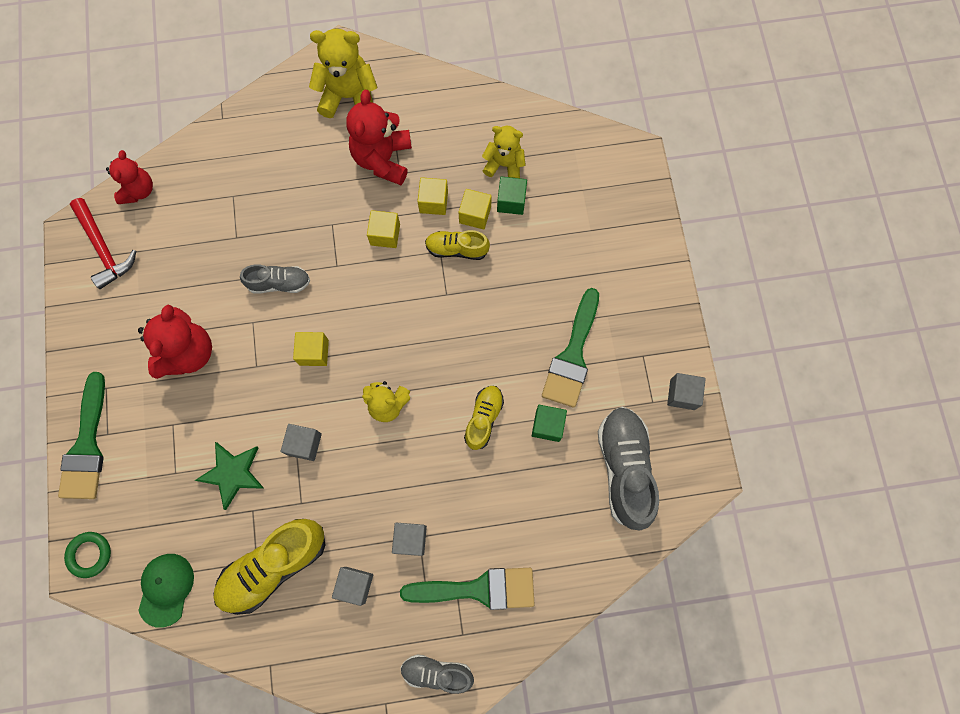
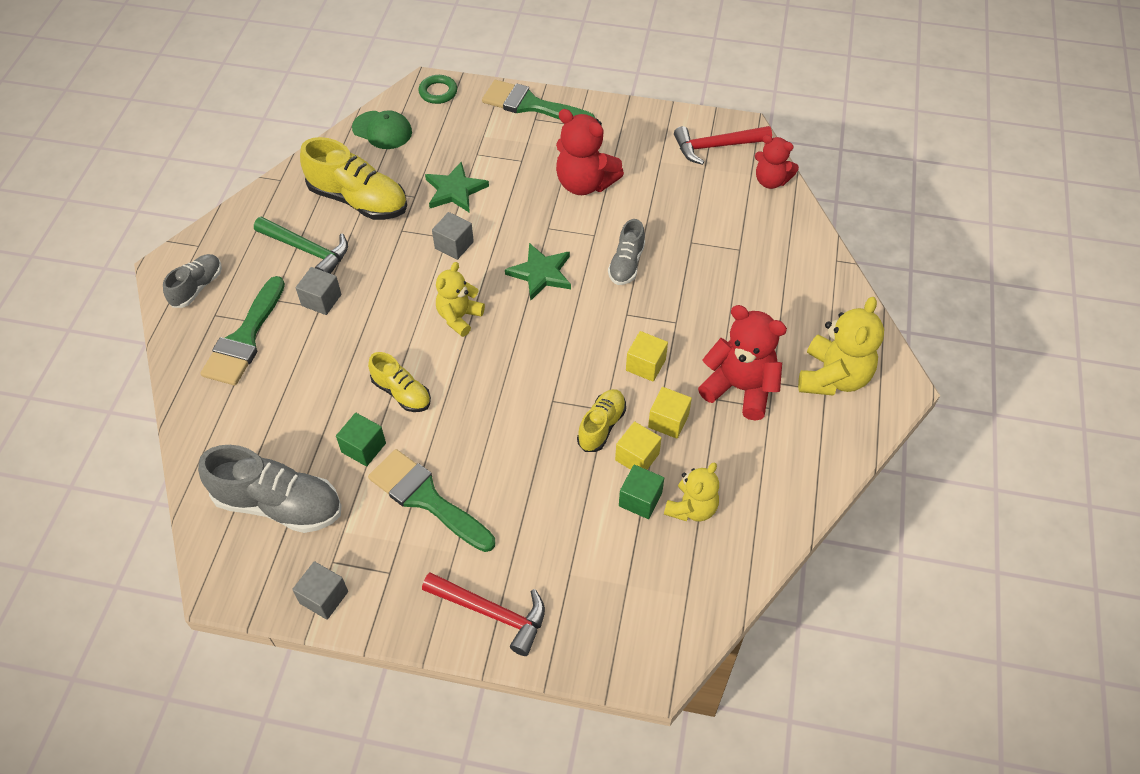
camera: 110 degrees right, 20 degrees down
yellow shoe [213,519,325,615] -> yellow shoe turned 135 degrees clockwise [300,137,407,220]
yellow cube [293,332,329,366] -> green star [505,243,571,301]
grey cube [332,567,373,606] -> green hammer [254,217,348,274]
none -> red hammer [422,572,545,656]

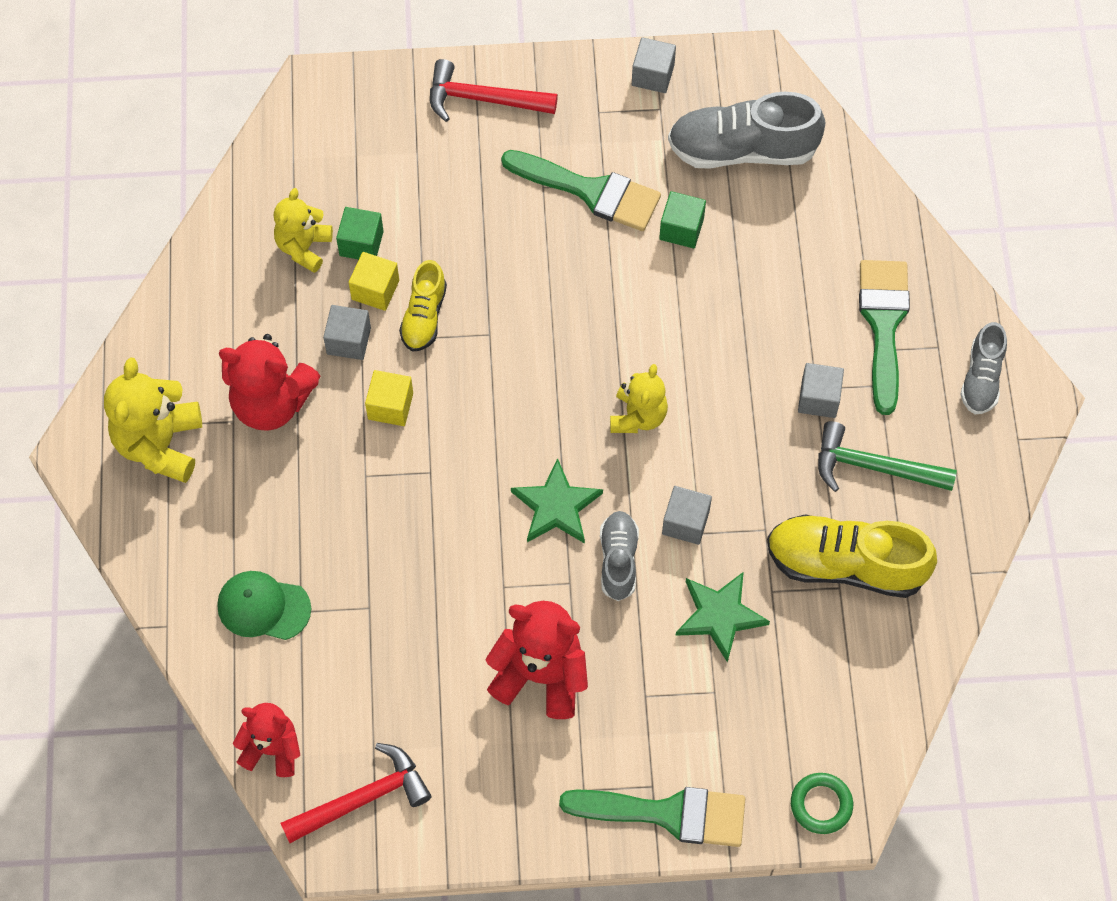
camera: 165 degrees right, 10 degrees up
green cap [352,110,412,149] -> green cap moved to [217,571,311,640]
yellow shoe [368,352,431,412] -> none
grey shoe [608,219,645,285] -> grey shoe moved to [600,511,639,601]
yellow cube [648,387,692,439] -> grey cube [323,305,371,360]

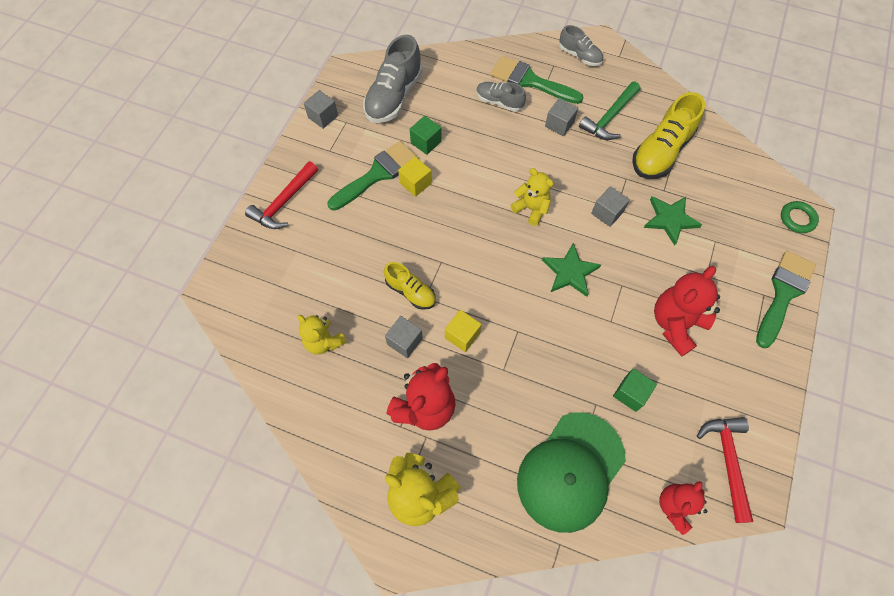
camera: 65 degrees left, 0 degrees up
green cap [217,571,311,640] -> green cap [517,412,626,533], size x1.83
green cube [336,207,384,260] -> green cube moved to [613,368,657,412]
yellow cube [349,252,399,311] -> yellow cube moved to [398,157,432,197]
grey shoe [600,511,639,601] -> grey shoe moved to [476,82,526,112]

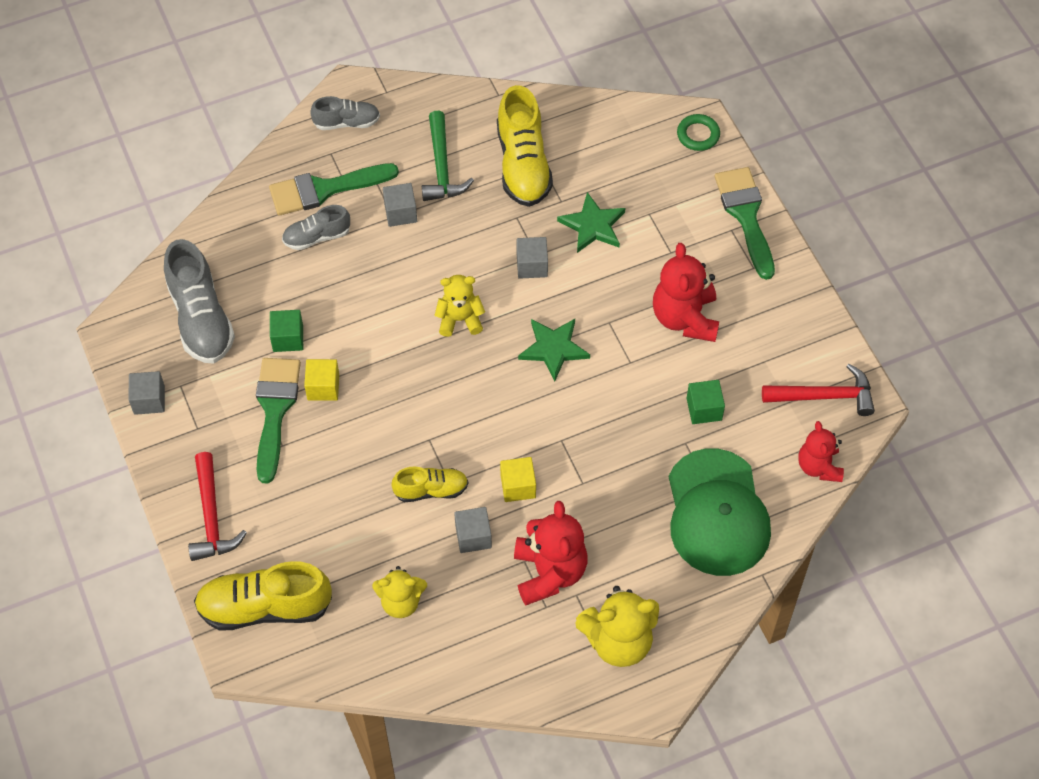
camera: 45 degrees left, 5 degrees down
red hammer [697,417,753,523] -> red hammer turned 135 degrees clockwise [762,364,875,416]
none -> yellow shoe [194,561,332,631]

